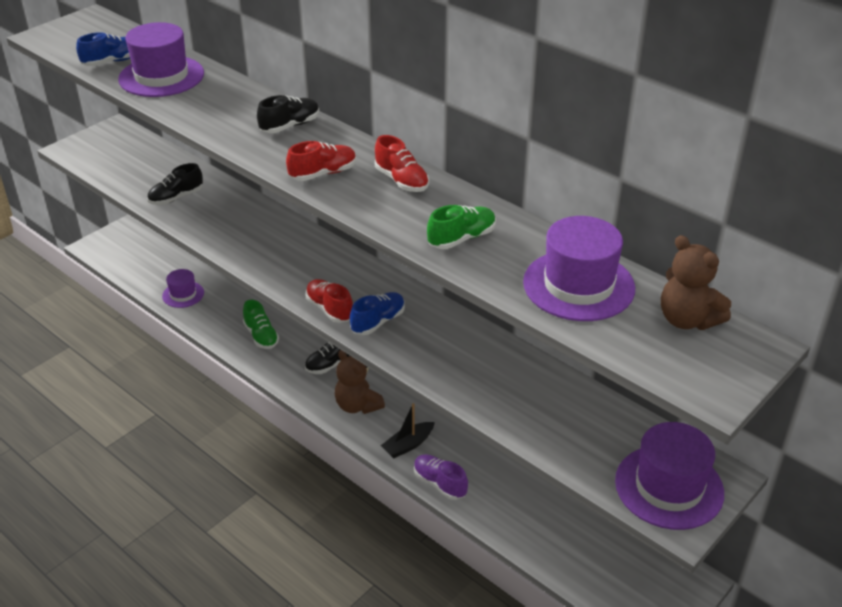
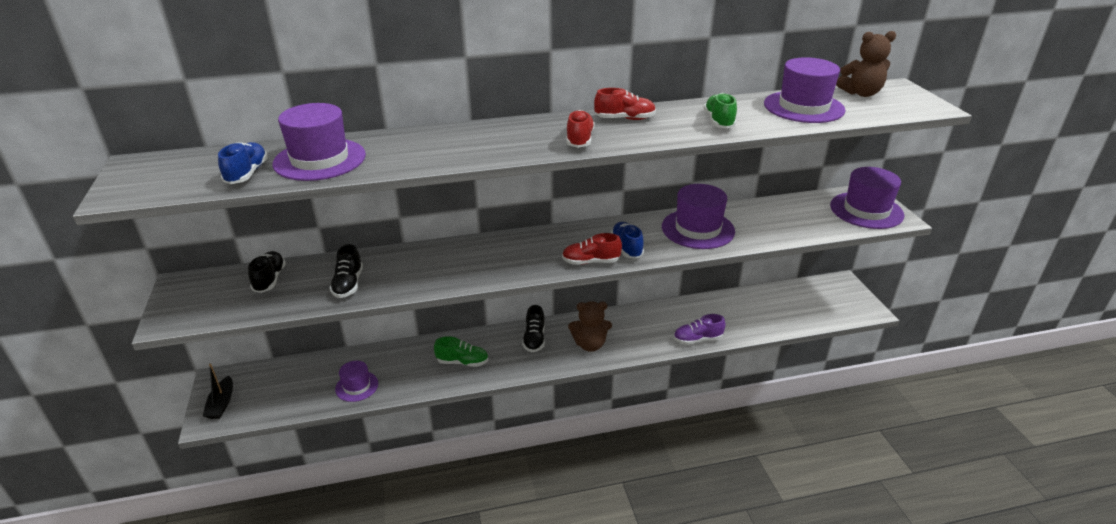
camera: 55 degrees left, 5 degrees down
black shoe [257,95,319,133] -> black shoe moved to [248,251,286,293]
black boat [381,403,435,458] -> black boat moved to [203,364,233,419]
none -> purple hat [662,184,735,249]

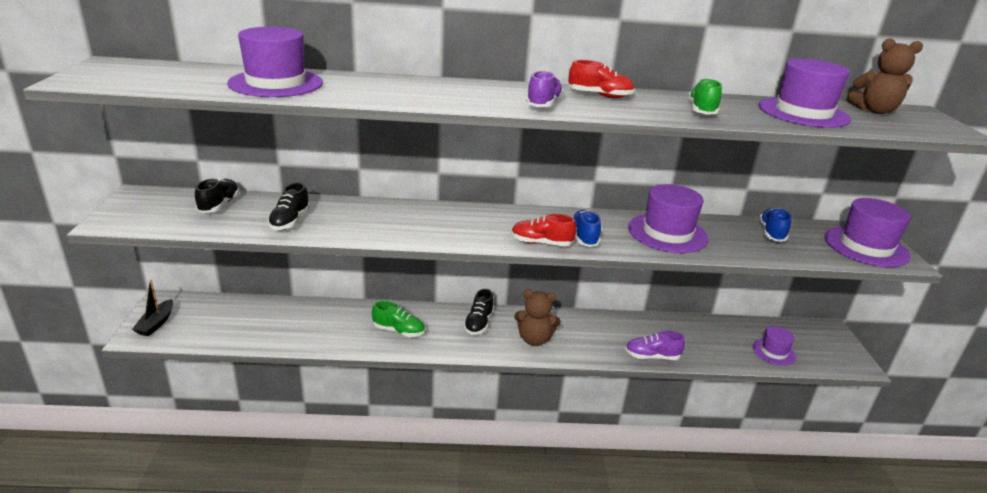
camera: 10 degrees right, 5 degrees down
blue shoe [218,142,268,184] -> blue shoe moved to [759,208,791,242]
purple hat [335,361,378,402] -> purple hat moved to [753,326,796,366]
red shoe [566,110,595,148] -> purple shoe [526,71,564,107]

